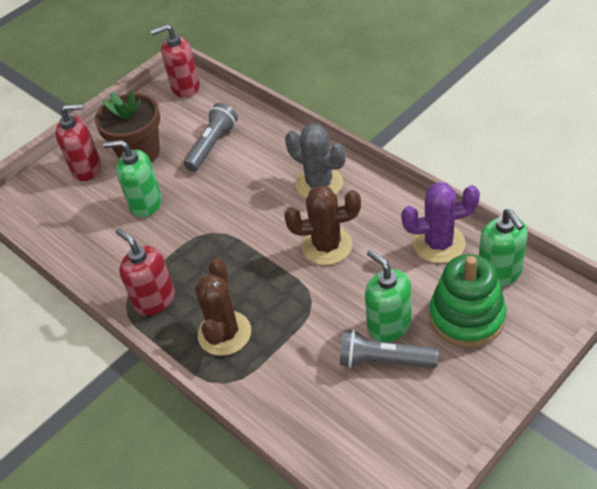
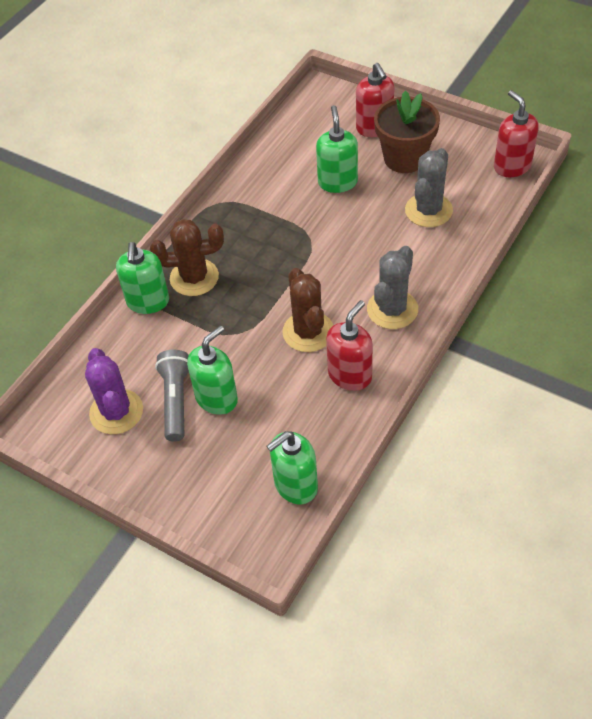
camera: 75 degrees right, 5 degrees up
red soap dispenser [116,228,175,316] -> red soap dispenser moved to [326,300,373,391]
grey flashlight [184,103,238,172] -> grey cactus [405,148,453,227]
purple cactus [401,182,480,263] -> purple cactus moved to [85,348,143,434]
green stacking toy [429,254,506,348] -> none
none -> green soap dispenser [116,242,169,314]

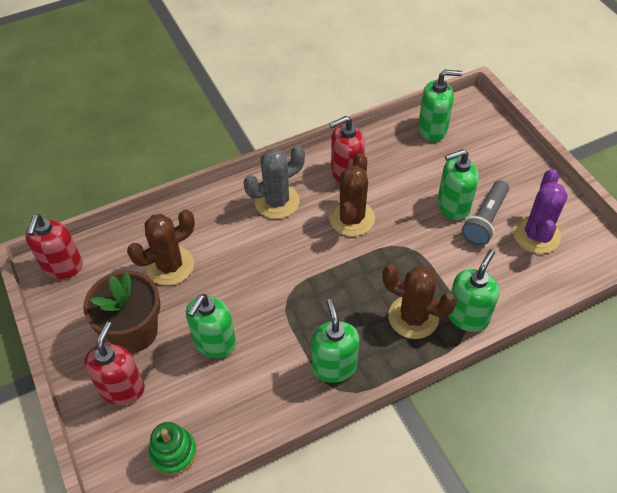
camera: 150 degrees left, 0 degrees up
grey cactus [405,148,453,227] -> brown cactus [127,209,195,286]
none -> green stacking toy [149,422,197,475]
none -> green soap dispenser [311,299,359,383]

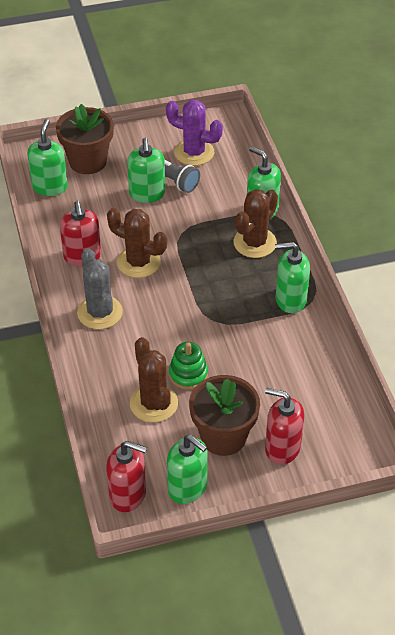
camera: 80 degrees left, 5 degrees down
green stacking toy [149,422,197,475] -> green stacking toy moved to [169,342,208,390]
green soap dispenser [186,294,236,358] -> green soap dispenser moved to [167,435,207,504]
none -> brown flower pot [56,104,114,174]

